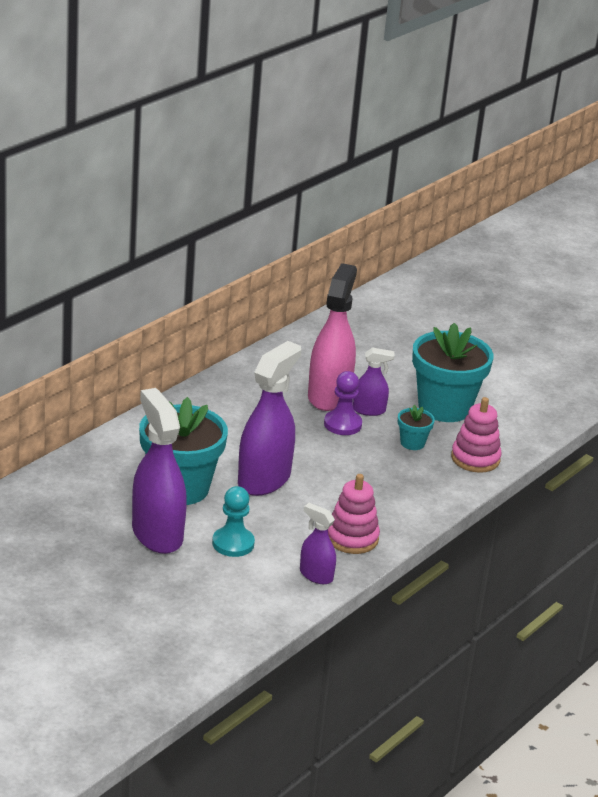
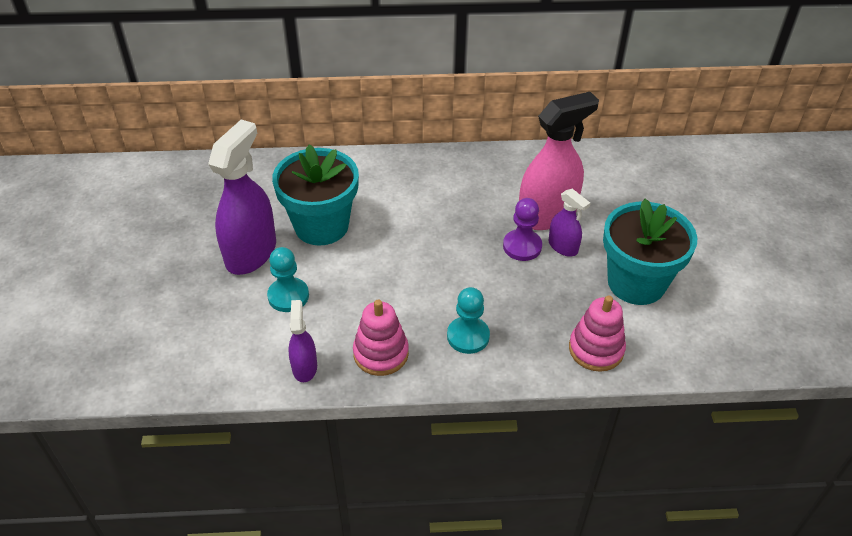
camera: 50 degrees right, 15 degrees up
purple spray bottle [238,341,301,496] -> none
turquoise flower pot [398,405,435,450] -> none
none -> turquoise pawn [447,287,490,354]

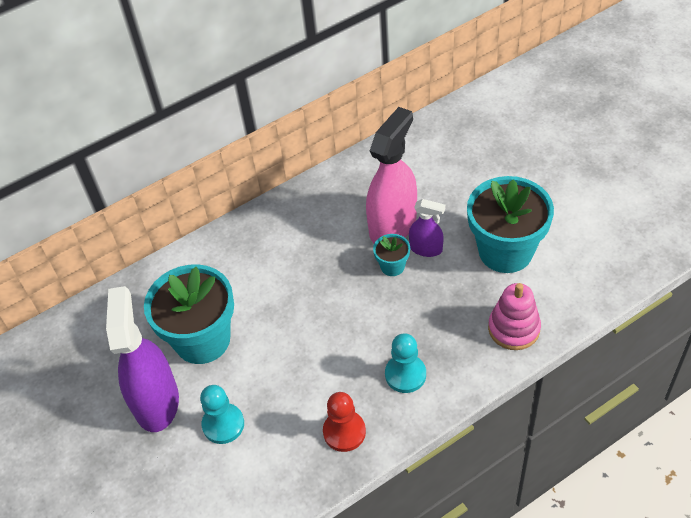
camera: 25 degrees left, 5 degrees up
purple spray bottle [288,300,317,382] -> none
pink stacking toy [353,300,409,376] -> red pawn [323,392,366,452]
purple pawn [503,198,542,261] -> turquoise flower pot [373,234,410,276]

